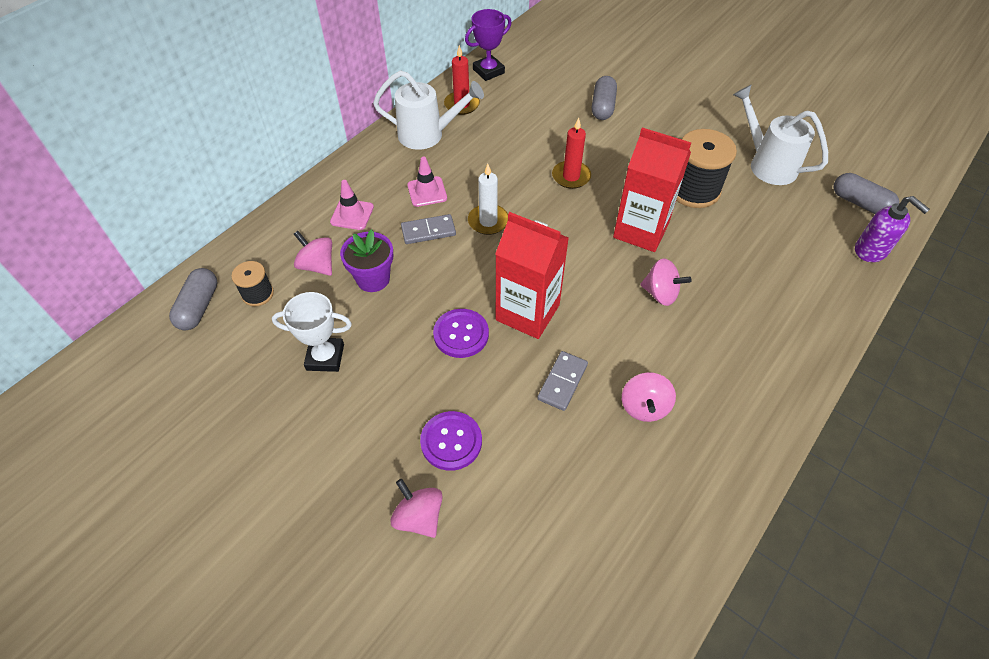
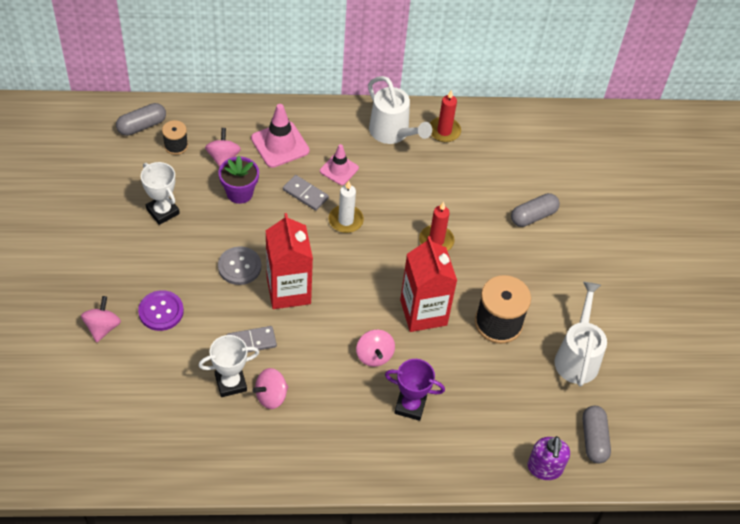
camera: 45 degrees right, 0 degrees up
pink traffic cone [330,180,374,230] -> pink traffic cone [251,104,310,168], size x1.56
purple button [433,309,489,358] -> grey button [218,246,261,285]
purple trophy [465,9,511,81] -> purple trophy moved to [385,359,445,421]
none -> white trophy [198,335,259,397]

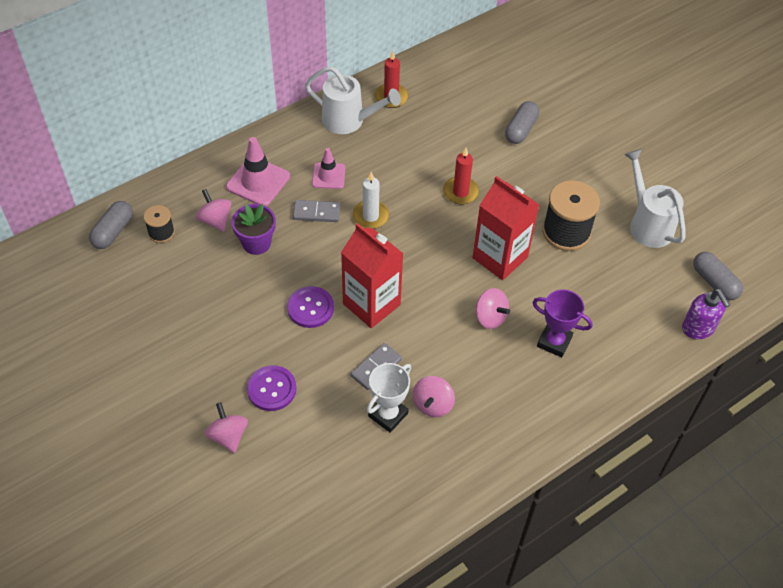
camera: 30 degrees left, 0 degrees up
white trophy [141,162,180,225] -> none
grey button [218,246,261,285] -> purple button [287,286,334,328]
purple trophy [385,359,445,421] -> purple trophy turned 45 degrees clockwise [532,289,593,357]

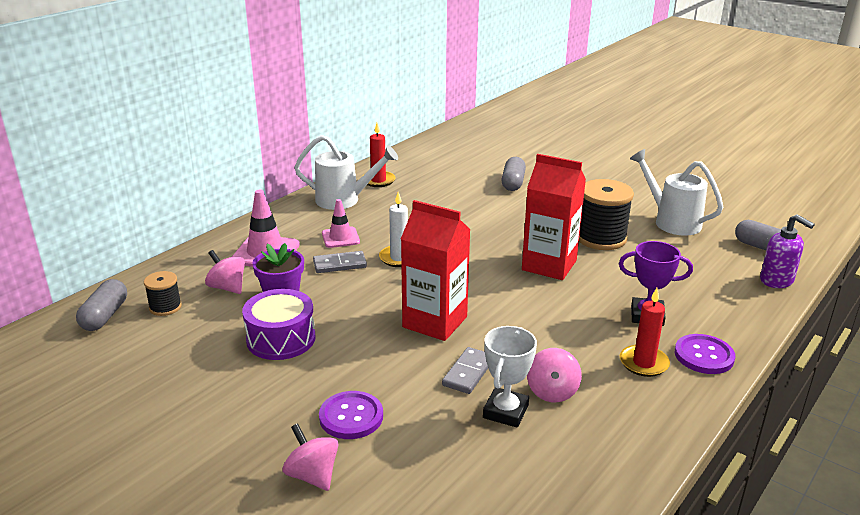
camera: 15 degrees left, 25 degrees down
purple button [287,286,334,328] -> purple button moved to [675,334,735,374]
red candle [443,148,479,204] -> red candle moved to [620,288,670,377]
pink spinning top [476,288,510,329] -> none
none -> purple drum [242,289,315,360]

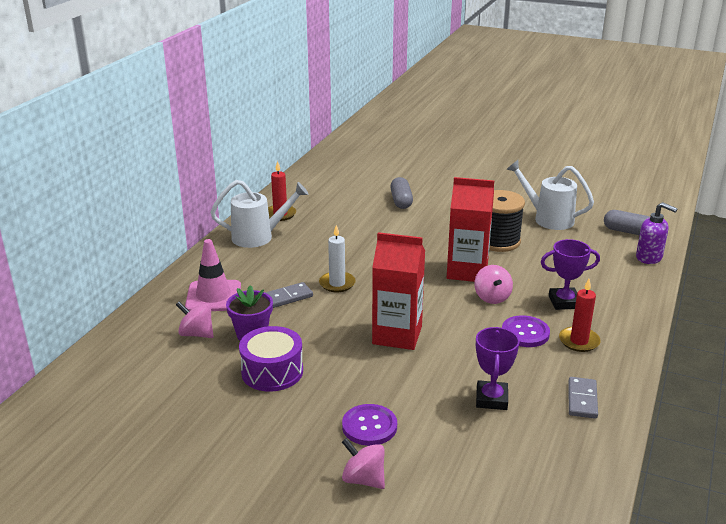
camera: 15 degrees left, 0 degrees up
grey capsule [76,279,127,331] -> none
black spool [144,271,182,316] -> none
pink traffic cone [322,199,360,248] -> none
grey domino [442,347,488,394] -> grey domino moved to [568,377,598,419]
white trophy [483,326,537,428] -> purple trophy [476,327,520,410]
pink spinning top [527,348,582,402] -> pink spinning top moved to [474,265,513,304]
purple button [675,334,735,374] -> purple button moved to [502,315,550,347]

